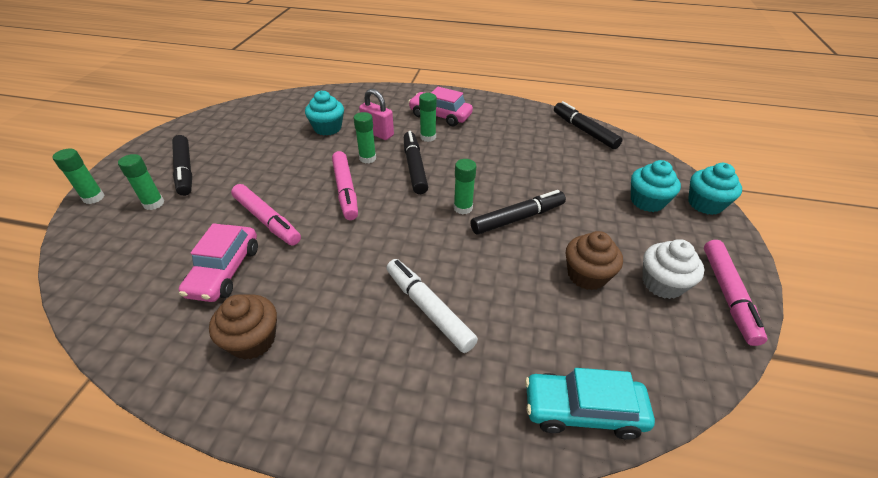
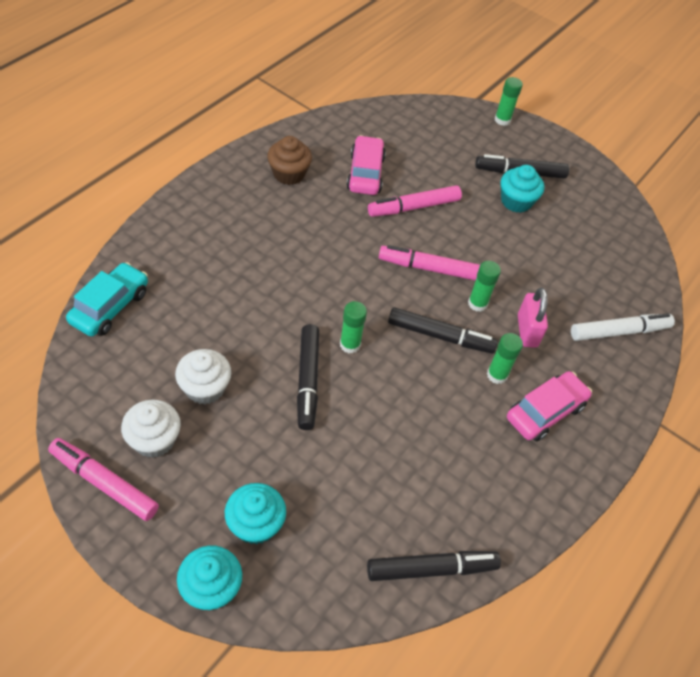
camera: 110 degrees right, 10 degrees up
green glue stick [118,154,164,210] -> none
pink car [179,223,258,302] -> pink car turned 60 degrees clockwise [346,135,386,195]
turquoise cupcake [305,90,344,136] -> turquoise cupcake moved to [500,165,544,213]
pink padlock [359,89,394,140] -> pink padlock turned 60 degrees counterclockwise [518,288,548,348]
white marker [386,259,478,353] -> white marker moved to [571,313,675,341]
brown cupcake [566,231,623,290] -> white cupcake [175,349,231,405]

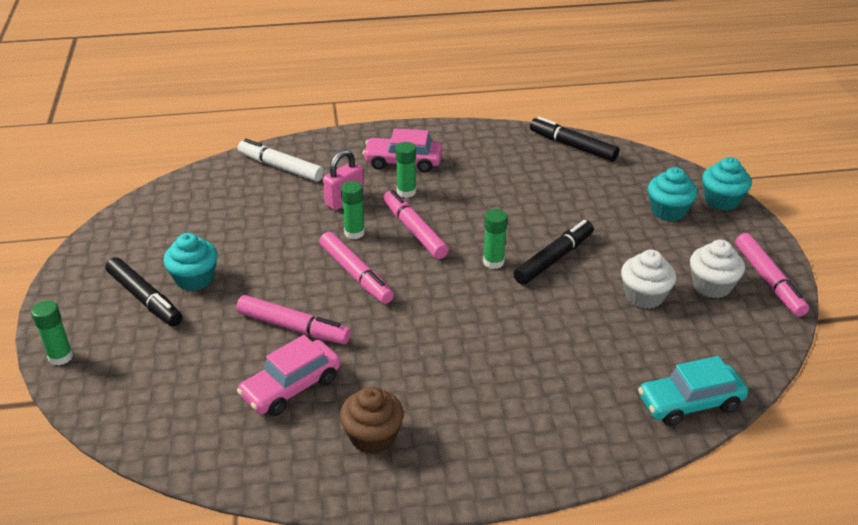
camera: 130 degrees left, 15 degrees down
black marker [388,307,498,353] -> pink marker [384,190,449,259]

